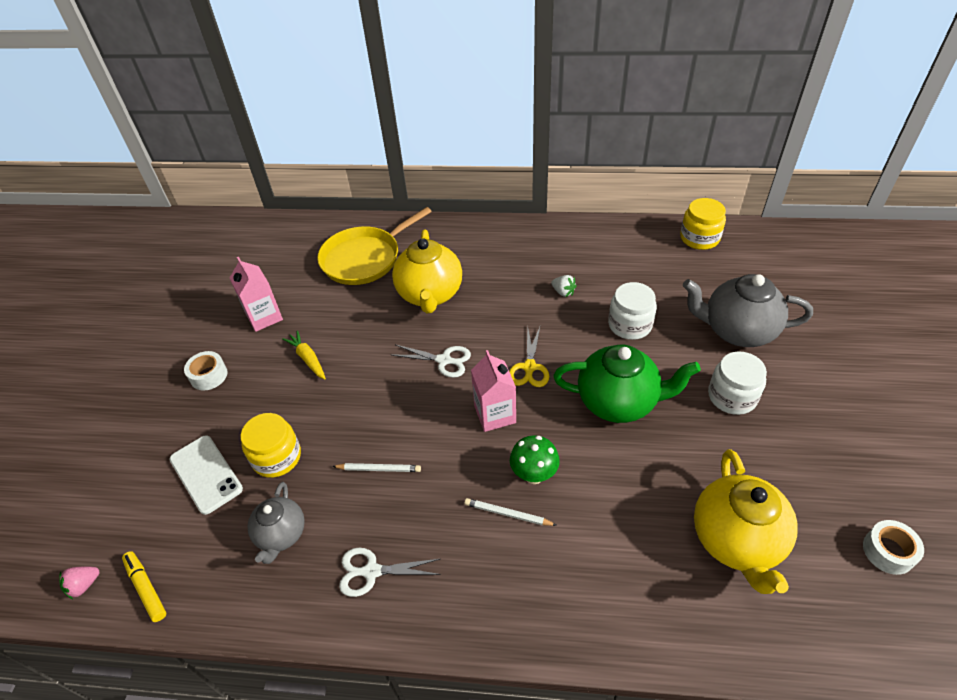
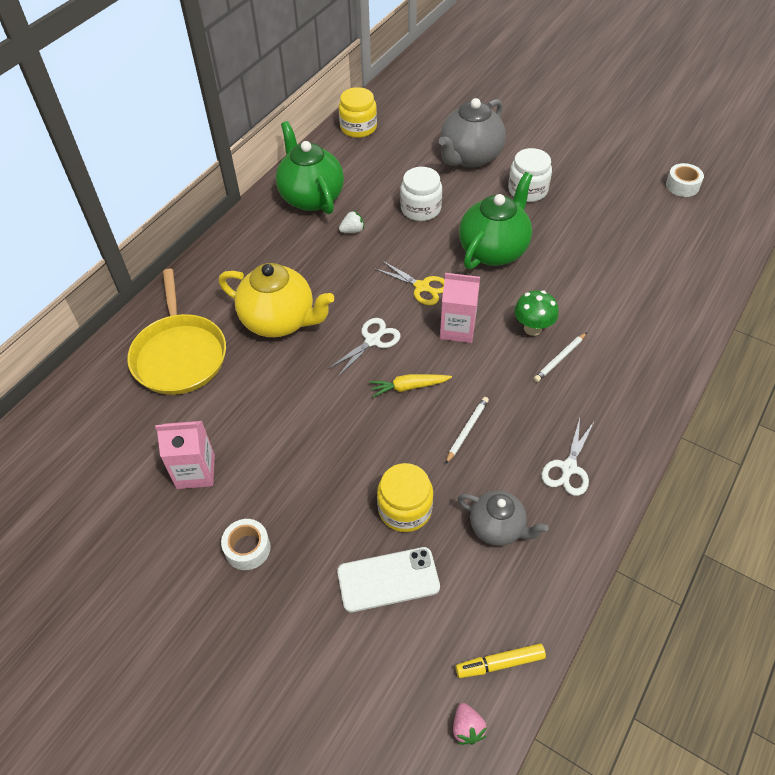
camera: 65 degrees left, 5 degrees up
yellow carrot [282,330,326,380] -> yellow carrot moved to [369,374,452,397]
yellow teapot [694,449,798,594] -> none
none -> green teapot [276,121,344,214]

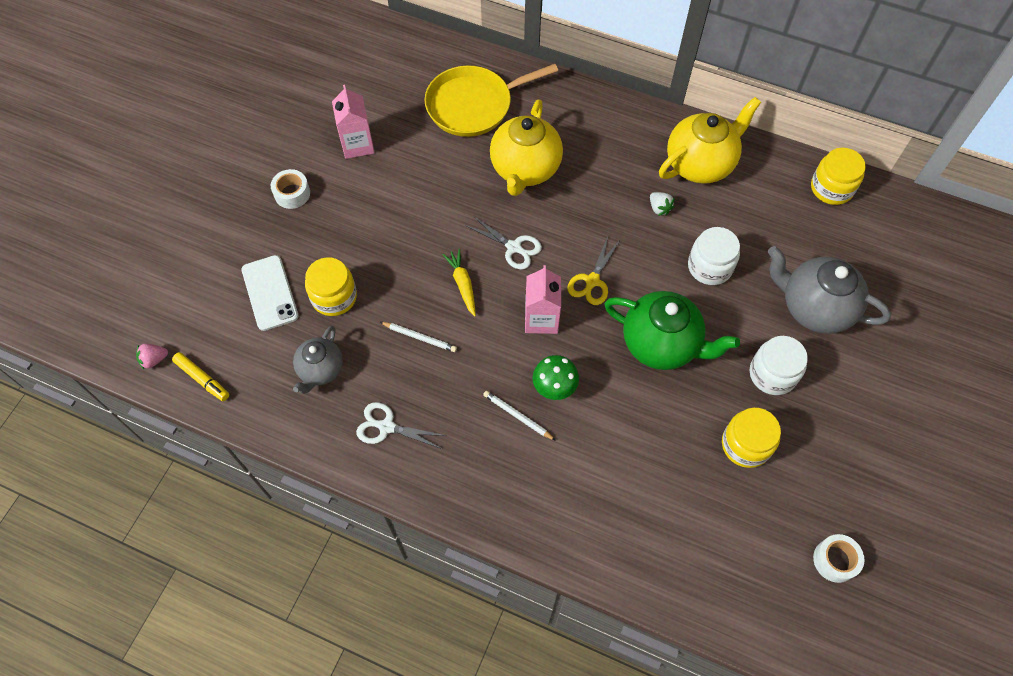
camera: 80 degrees right, 10 degrees up
green teapot [276,121,344,214] -> yellow teapot [659,97,761,184]
yellow marker [456,643,546,678] -> yellow marker turned 150 degrees clockwise [172,352,229,401]
none -> yellow jar [722,408,781,468]

